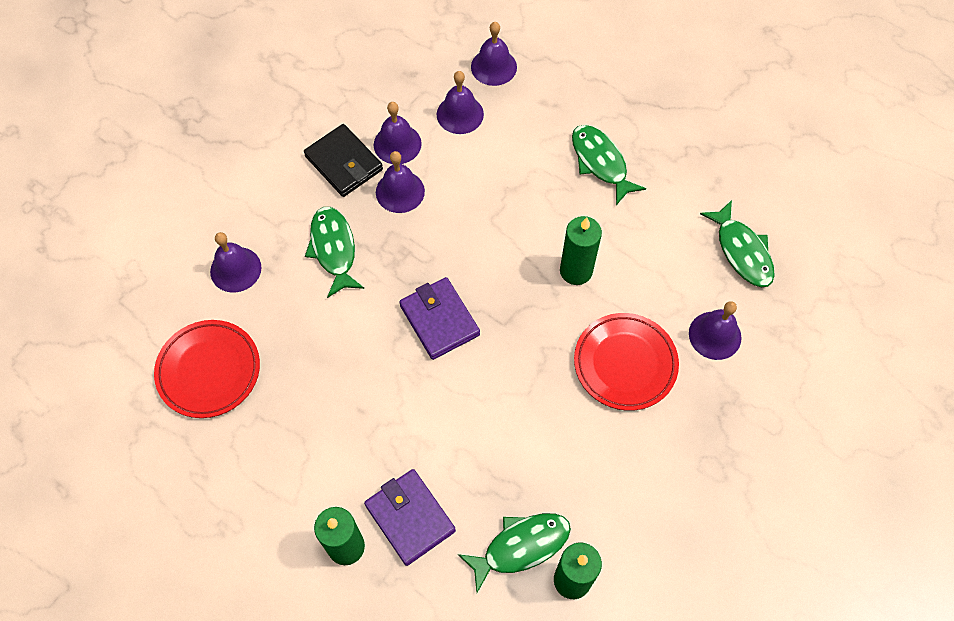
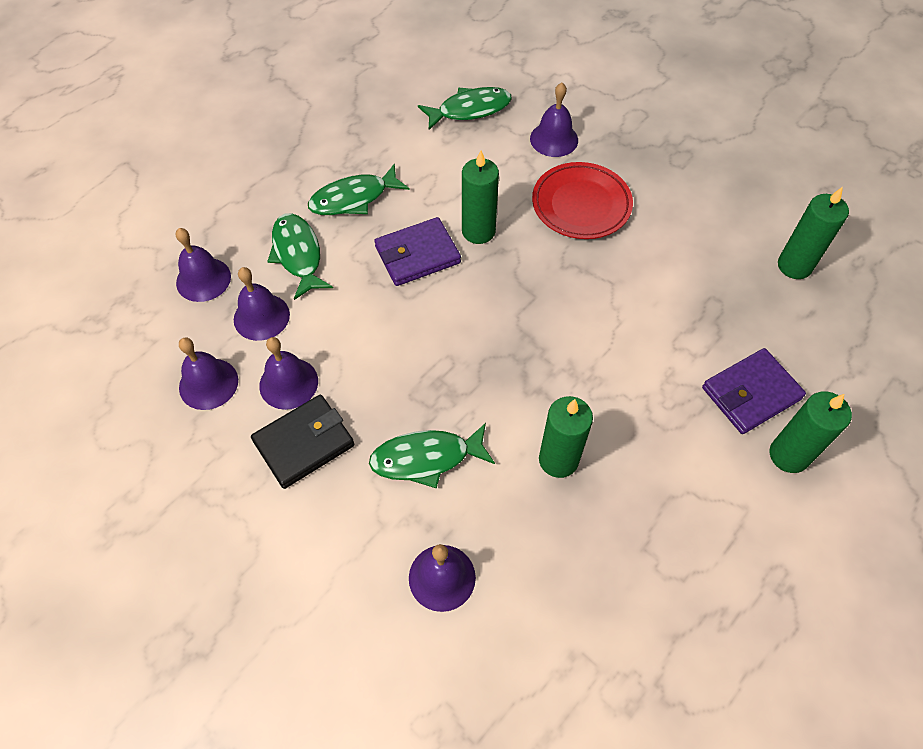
camera: 85 degrees left, 5 degrees down
red plate [154,320,260,418] -> none
purple bell [376,151,425,213] -> purple bell moved to [179,338,238,410]
purple wallet [399,277,480,360] -> purple wallet moved to [374,217,461,286]
green fish [458,513,571,593] -> green fish moved to [267,213,333,300]
none -> green candle [539,396,593,478]

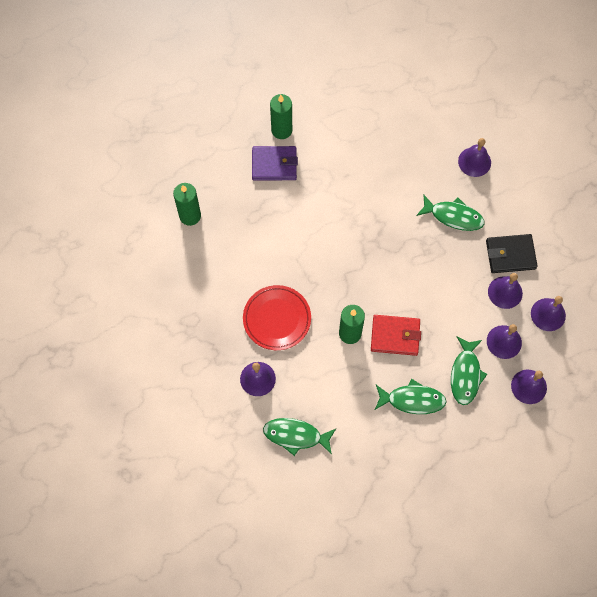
camera: 150 degrees left, 10 degrees up
purple wallet [374,217,461,286] -> red wallet [371,315,421,356]
green candle [539,396,593,478] -> none

